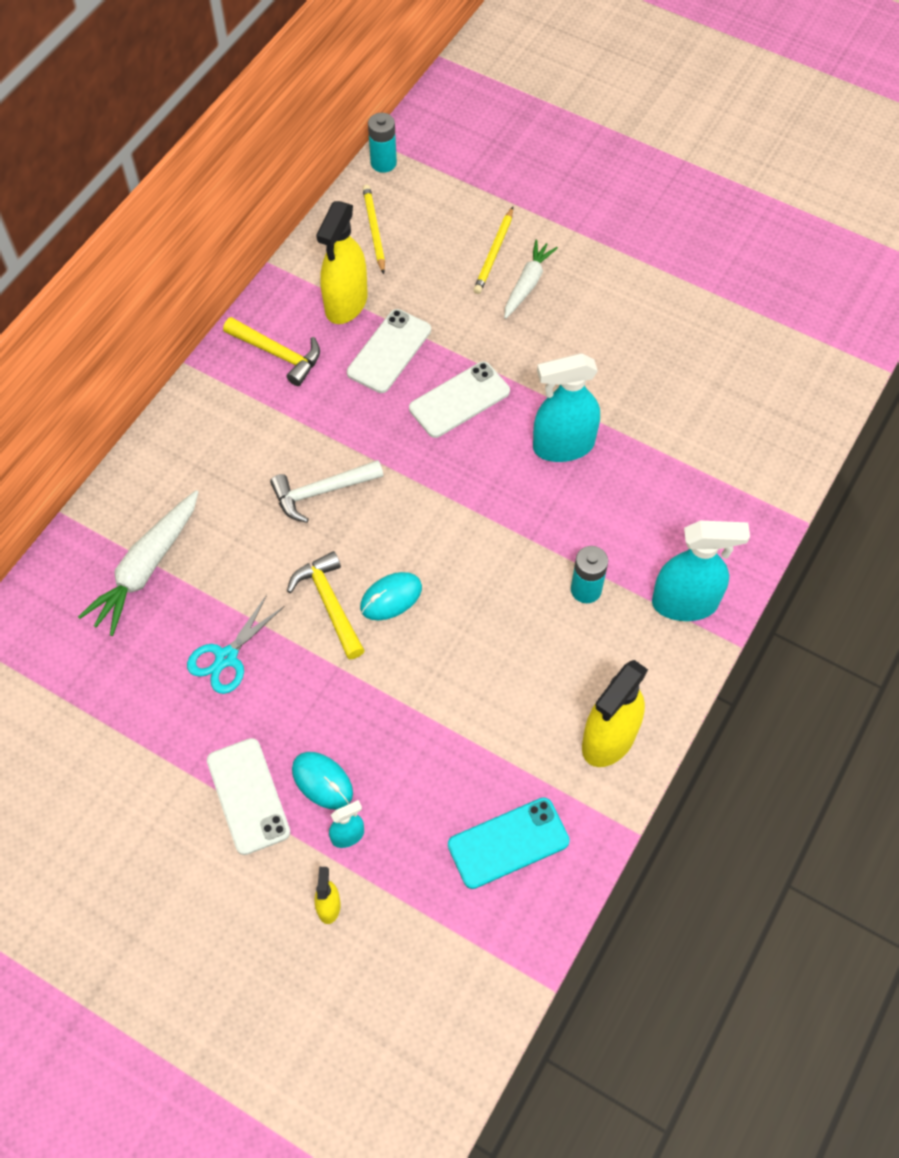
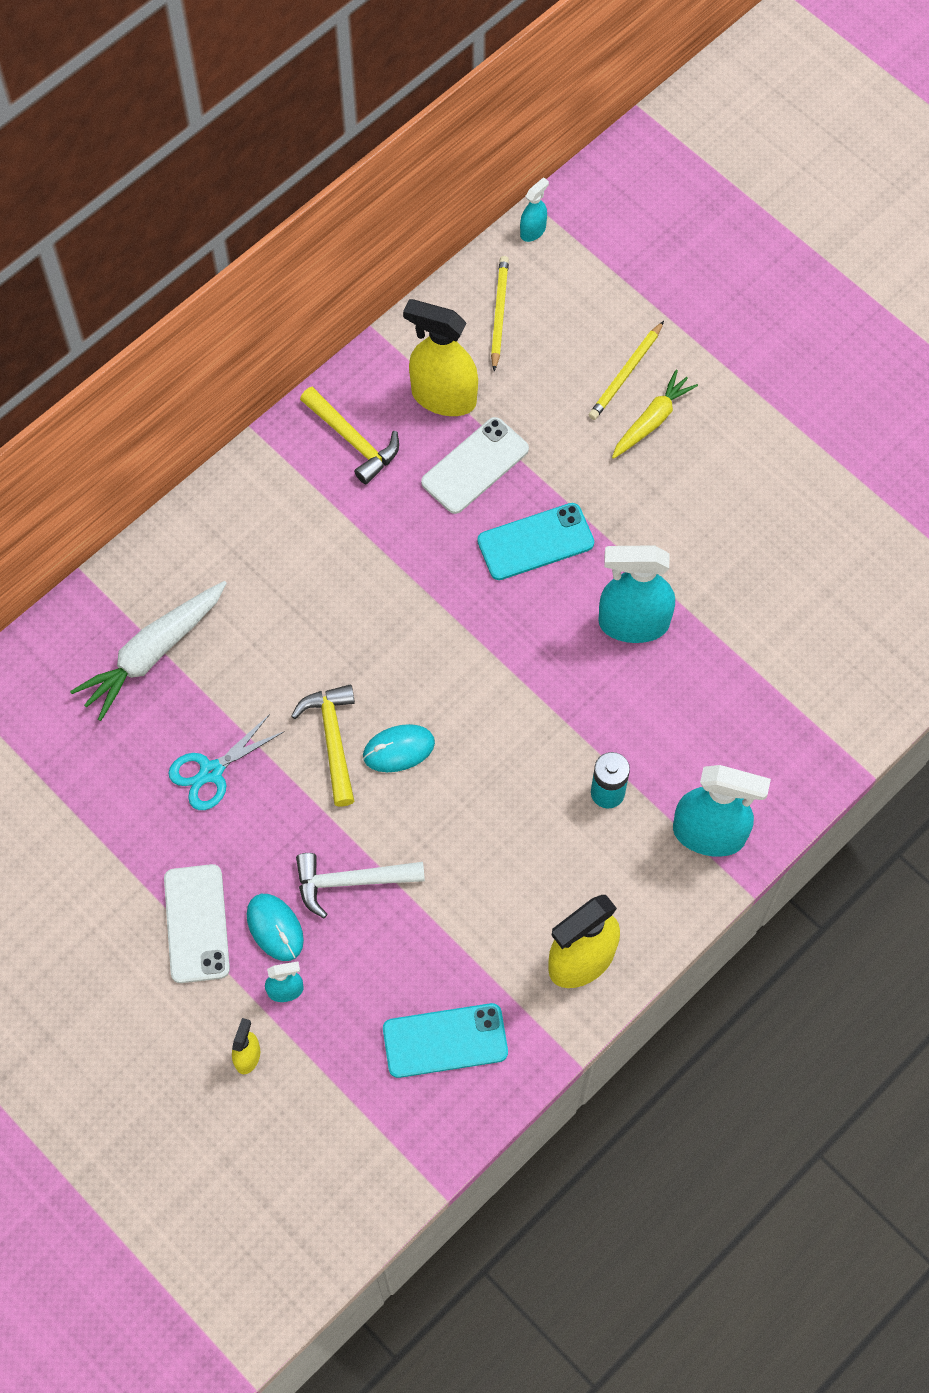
camera: 15 degrees right, 5 degrees up
white hammer [270,460,384,523] -> white hammer moved to [296,853,425,918]
yellow spray bottle [316,201,367,324] -> yellow spray bottle turned 75 degrees clockwise [403,299,478,416]
turquoise battery [368,113,397,173] -> turquoise spray bottle [520,177,549,242]
white phone [409,361,510,438] -> turquoise phone [477,503,594,580]
white carrot [504,240,558,319] -> yellow carrot [612,370,698,459]

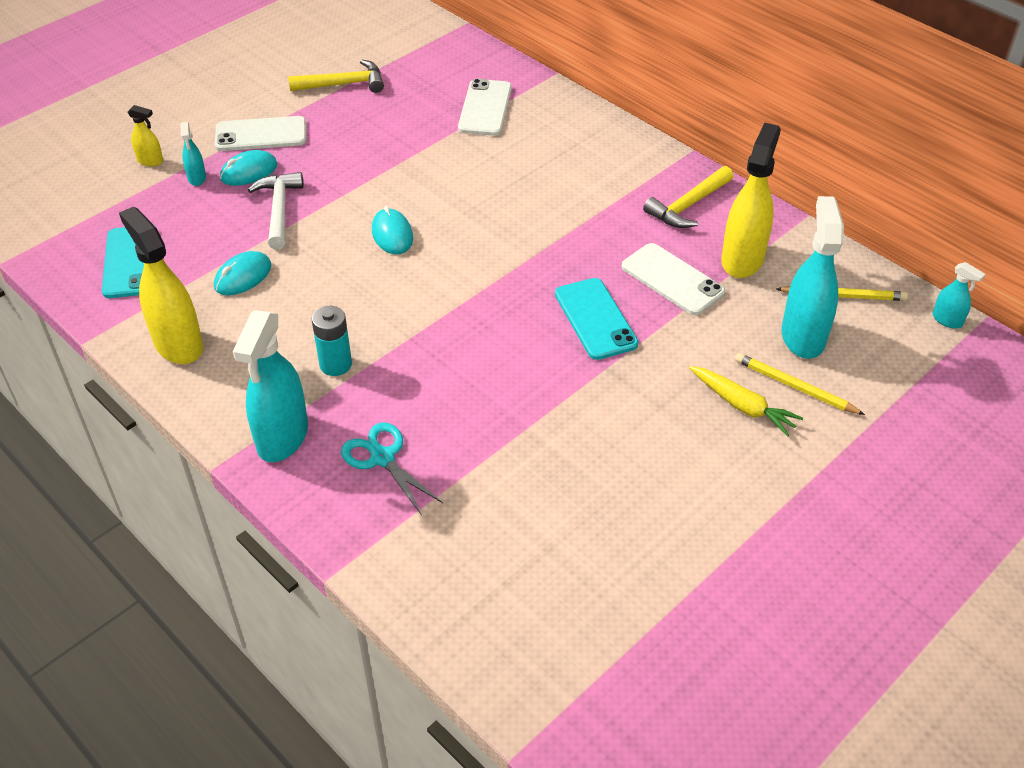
camera: 90 degrees right, 20 degrees down
white carrot [70,581,227,721] -> white phone [458,79,512,136]
turquoise scissors [169,714,285,810] -> turquoise scissors moved to [341,422,443,516]
yellow hammer [291,684,355,807] -> yellow hammer moved to [288,59,384,93]
turquoise spray bottle [598,545,675,643] -> turquoise spray bottle moved to [781,196,844,359]
none -> turquoise mouse [214,251,272,295]

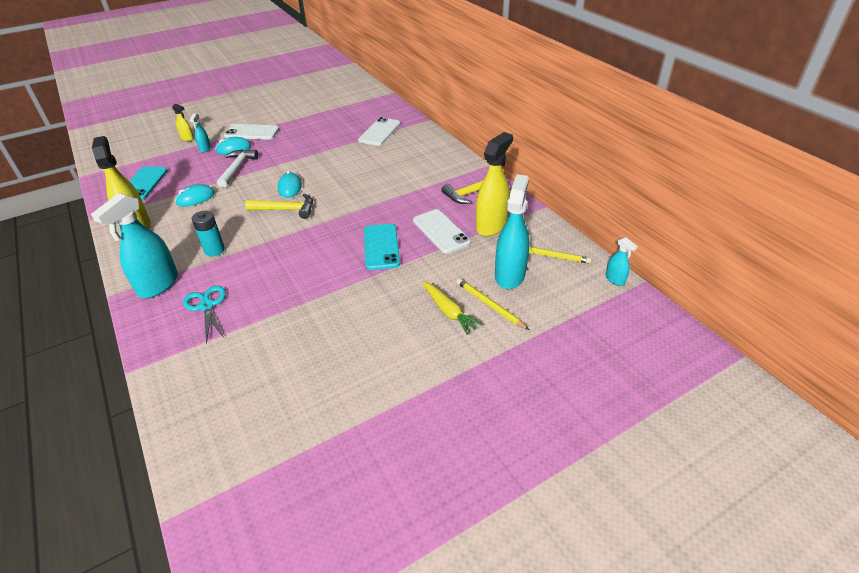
camera: 15 degrees right, 5 degrees down
yellow hammer [288,59,384,93] -> yellow hammer moved to [245,194,313,219]

